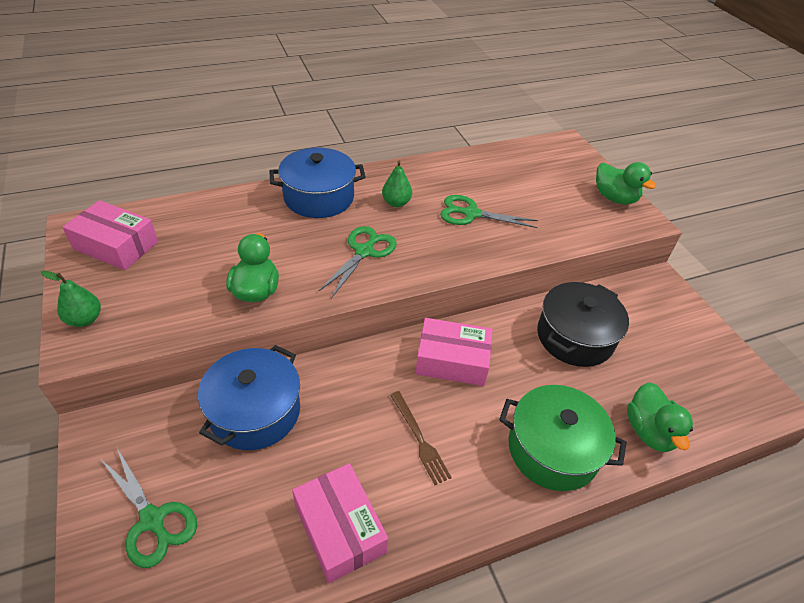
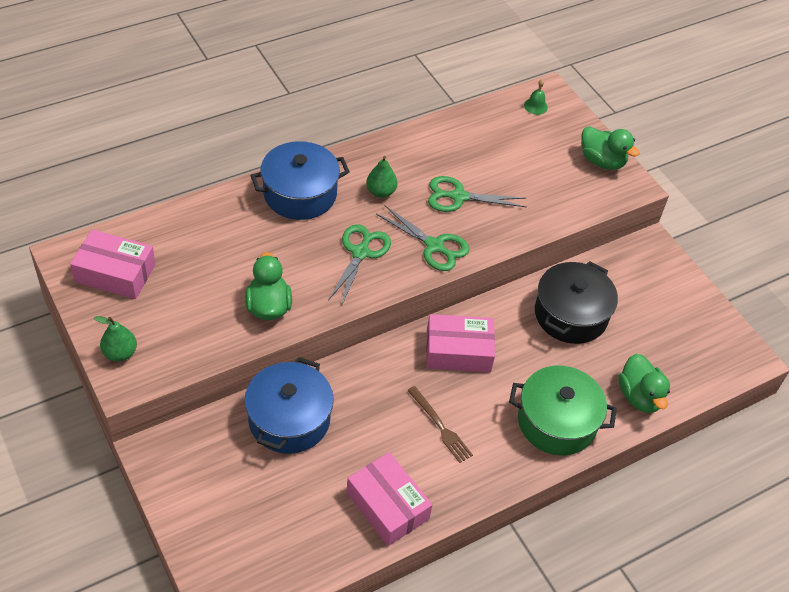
camera: 10 degrees left, 5 degrees up
green scissors [101,448,197,568] -> green scissors moved to [376,206,470,271]
none -> green bell [524,79,548,115]

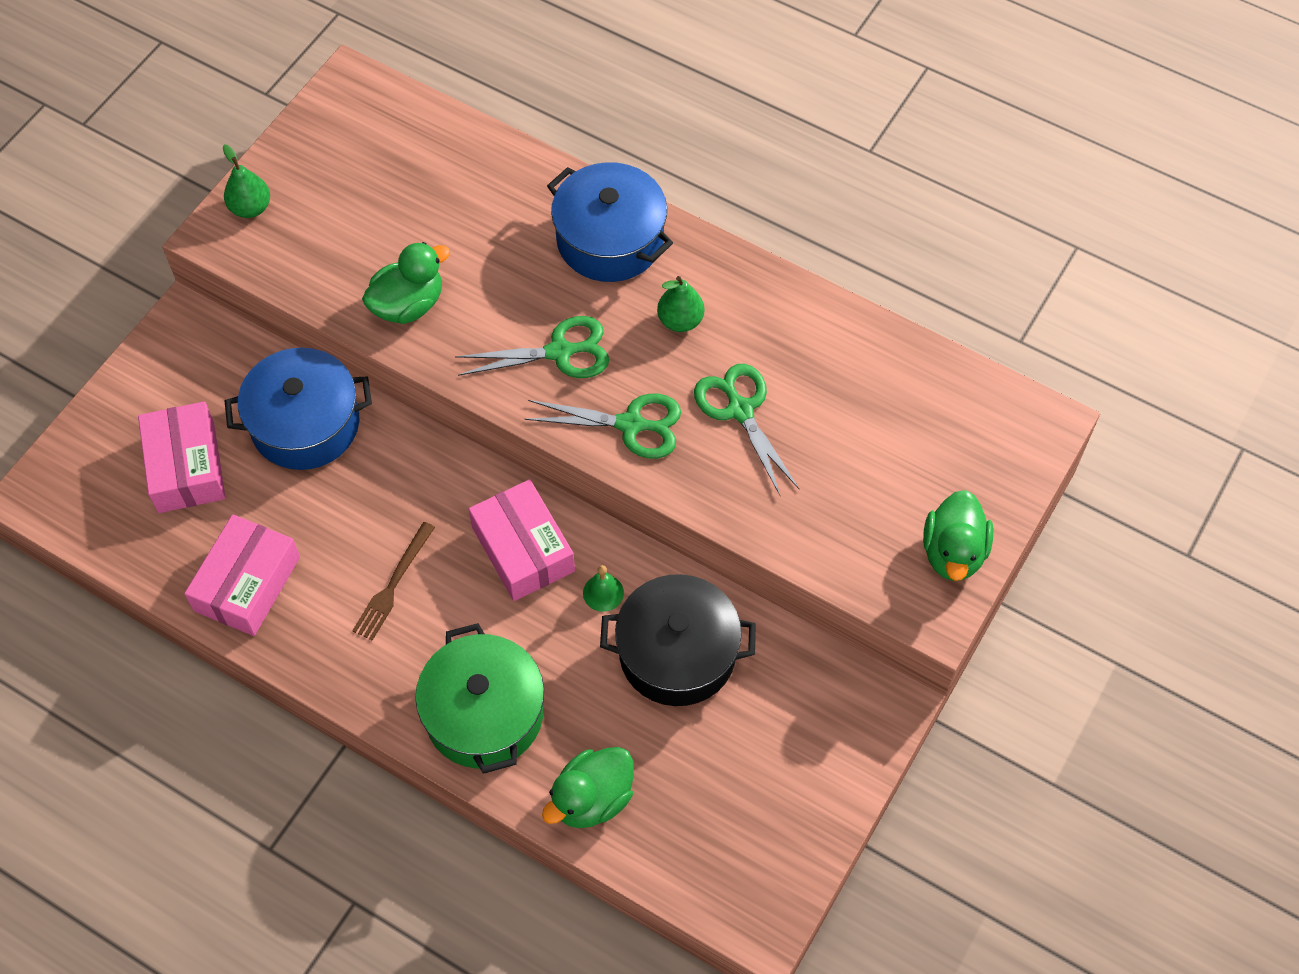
camera: 65 degrees right, 10 degrees up
pink box [70,229,156,299] -> pink box moved to [138,401,226,513]
green scissors [376,206,470,271] -> green scissors turned 90 degrees counterclockwise [525,394,681,459]
green bell [524,79,548,115] -> green bell moved to [583,565,624,612]

